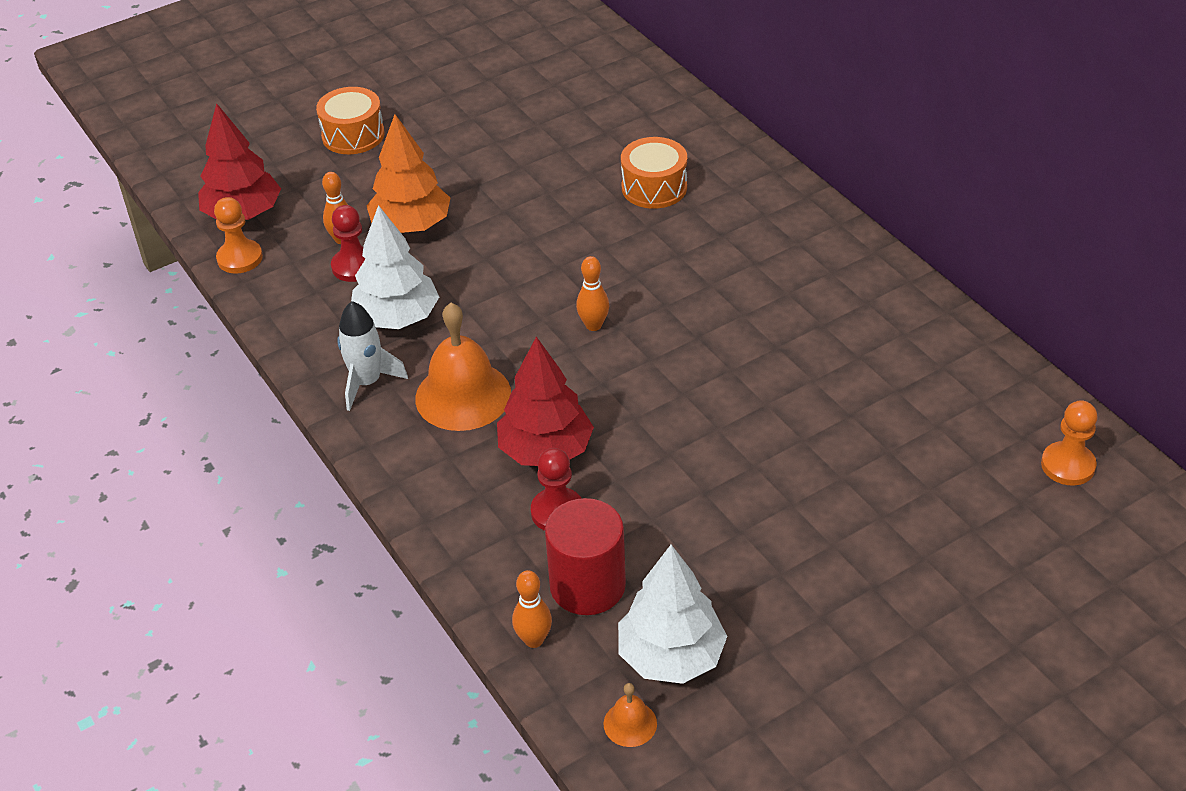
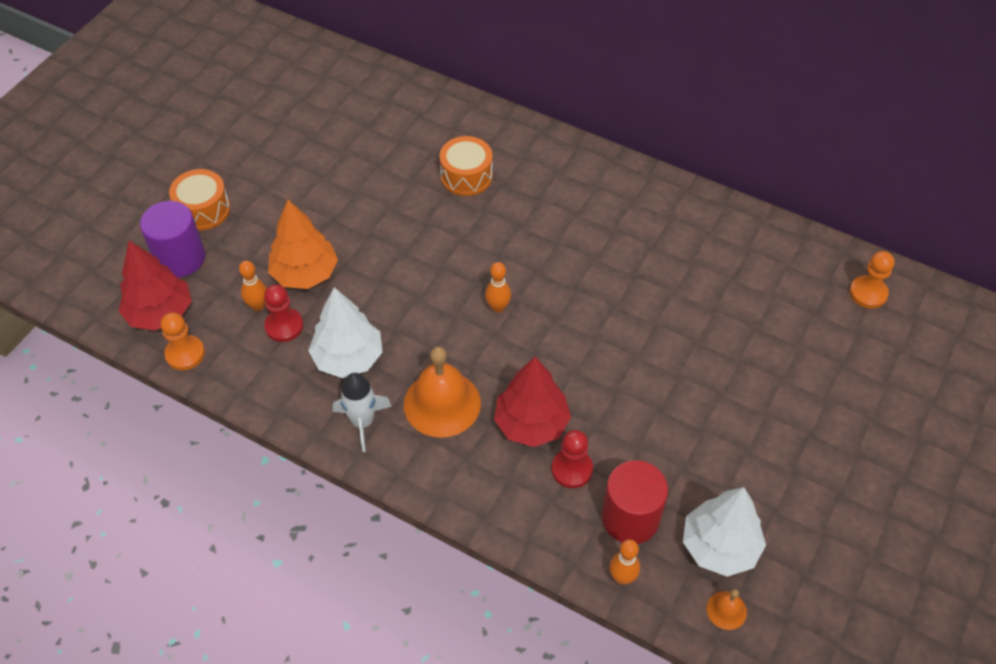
camera: 30 degrees left, 10 degrees up
none -> purple cylinder [140,201,205,277]

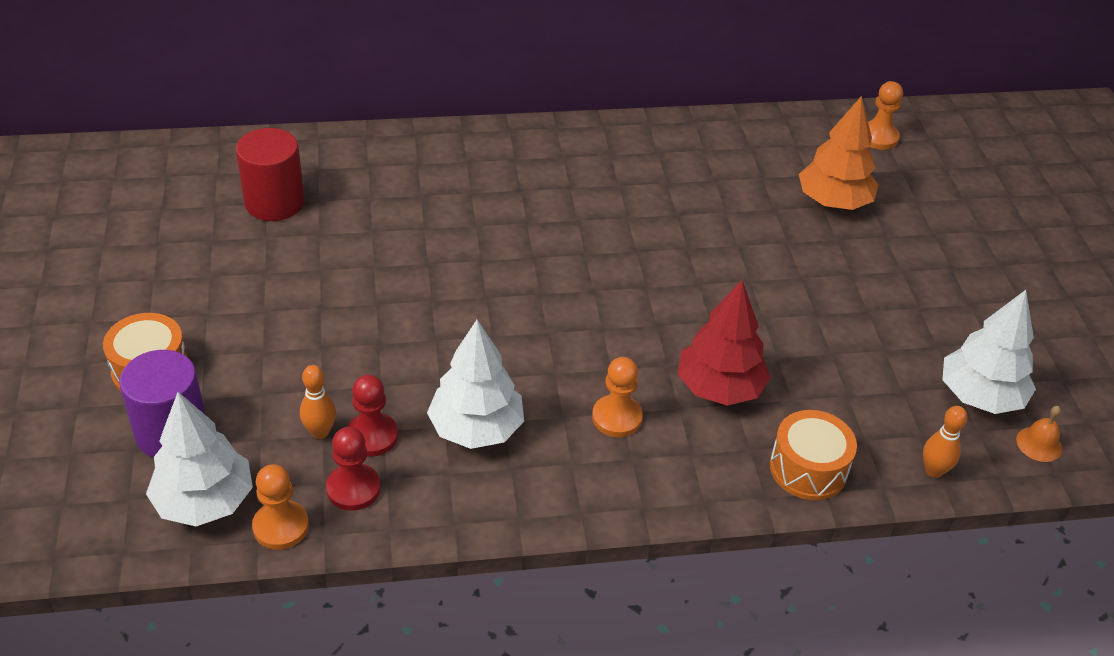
camera: 40 degrees left, 10 degrees down
red tree [118,240,192,331] -> white tree [146,392,253,526]
orange tree [268,200,338,289] -> orange tree moved to [799,96,878,210]
white rocket [333,373,392,452] -> none
orange bell [404,347,481,438] -> orange pawn [592,357,643,437]
orange drum [439,136,493,196] -> orange drum moved to [770,410,857,500]
orange bowling pin [485,262,511,313] -> none
red pawn [551,430,593,488] -> red pawn moved to [326,427,380,511]
red cylinder [602,460,668,544] -> red cylinder moved to [236,128,305,221]

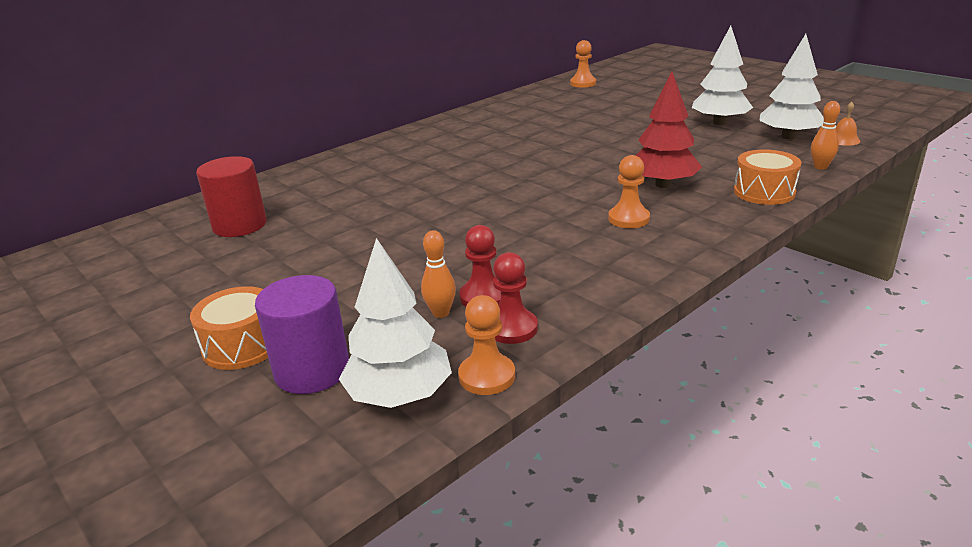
camera: 30 degrees left, 15 degrees down
white tree [427,320,524,449] -> white tree moved to [692,26,753,125]
orange tree [799,96,878,210] -> none

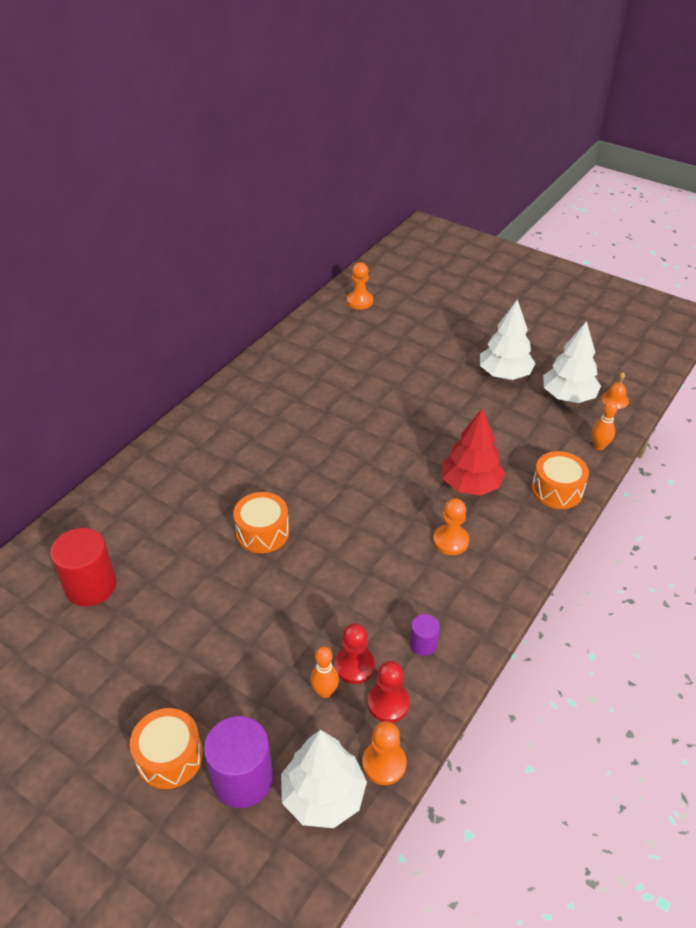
camera: 15 degrees left, 15 degrees up
none -> orange drum [233,492,289,553]
none -> purple cylinder [410,614,440,656]

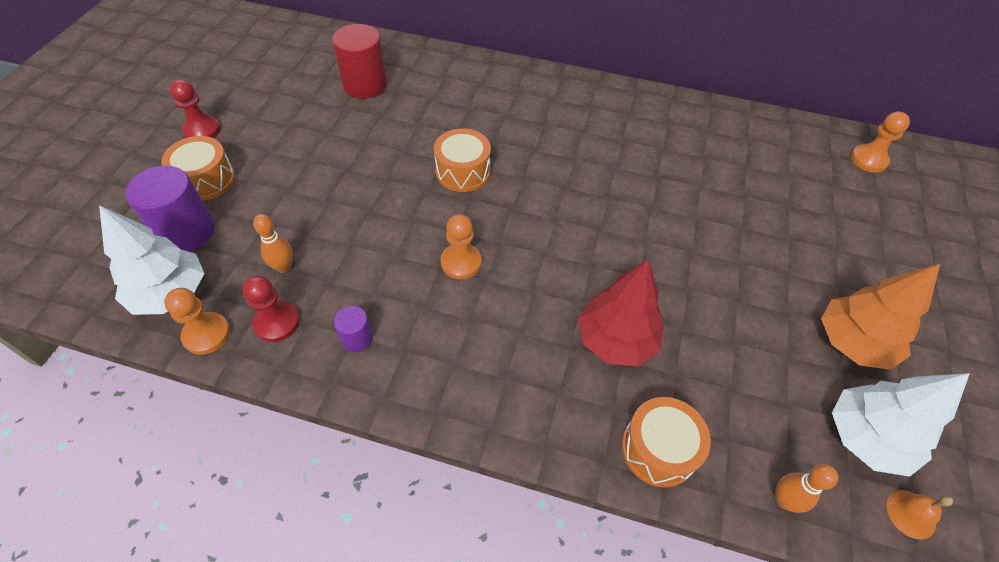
camera: 70 degrees right, 10 degrees up
red pawn [335,623,375,684] -> red pawn moved to [170,80,221,138]
orange pawn [433,498,469,555] -> orange pawn moved to [440,214,482,279]
white tree [480,299,536,380] -> orange tree [821,263,941,370]

